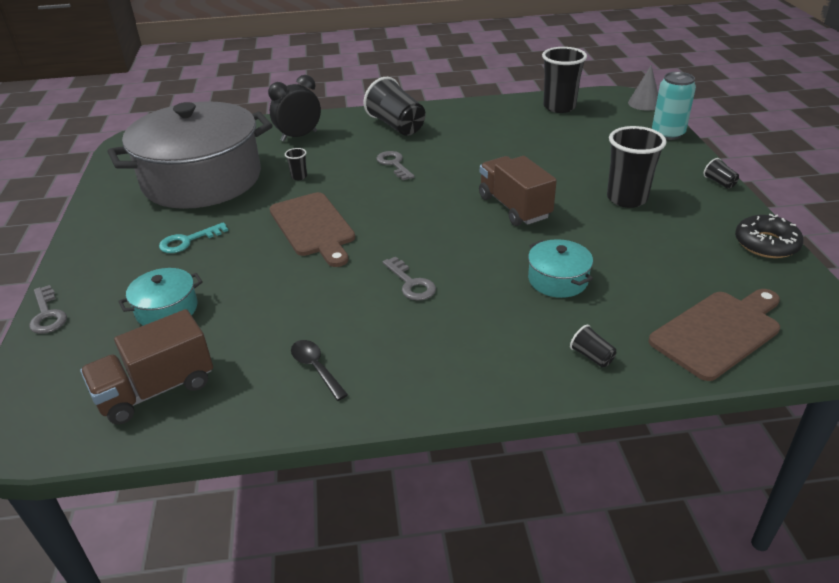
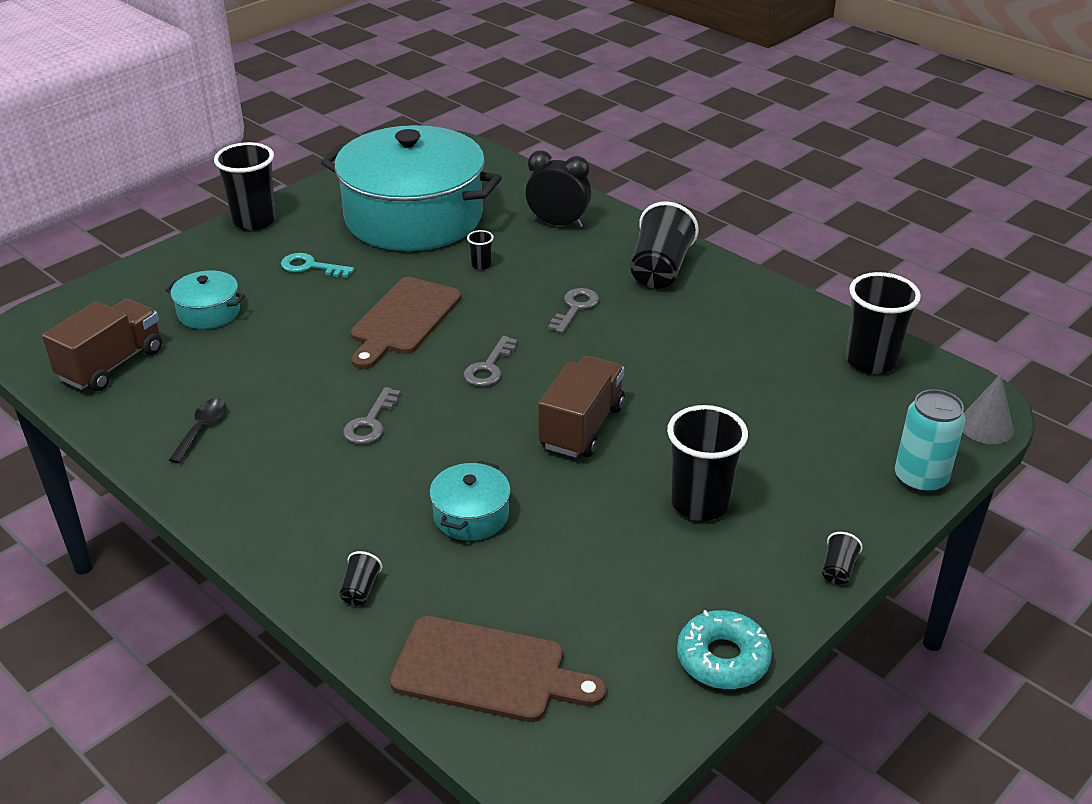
camera: 50 degrees right, 0 degrees up
grey key [29,285,67,334] -> grey key moved to [464,336,518,387]
brown truck [80,309,213,424] -> brown truck turned 105 degrees clockwise [42,299,162,391]
grey pot [107,101,273,209] -> turquoise pot [321,125,502,251]
black donut [735,214,804,258] -> turquoise donut [677,610,772,689]
none -> black cup [214,142,276,230]

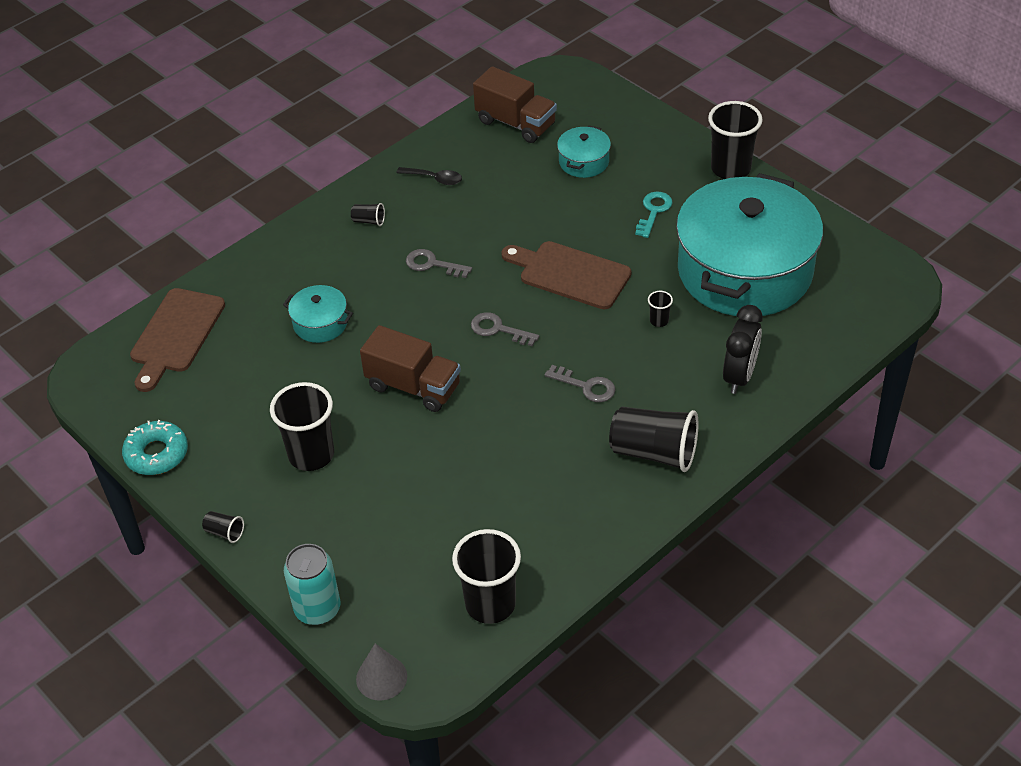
camera: 95 degrees right, 10 degrees up
black cup [339,551,382,606] -> black cup moved to [351,203,385,226]

